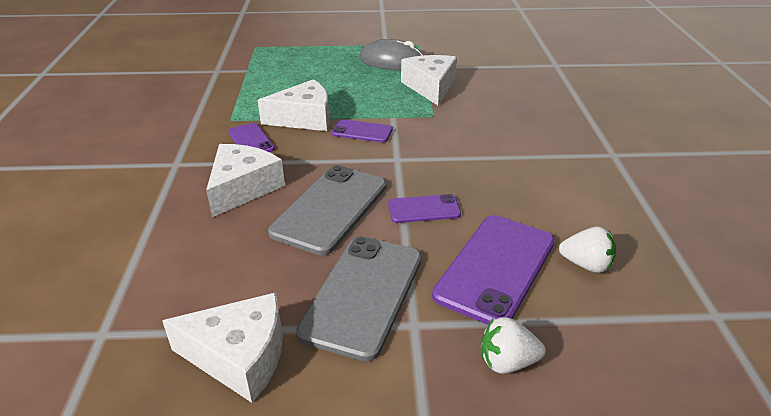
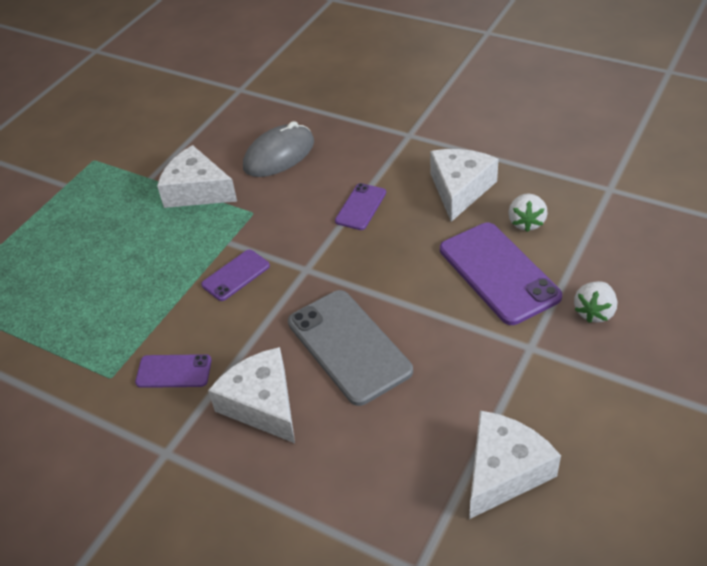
camera: 55 degrees left, 10 degrees up
white cheese [258,79,329,131] -> white cheese moved to [430,149,499,222]
grey phone [296,236,422,362] -> none
grey mouse [359,39,423,70] -> grey mouse moved to [243,121,314,177]
purple phone [388,194,461,223] -> purple phone moved to [335,183,386,230]
white strawberry [559,226,616,273] -> white strawberry turned 135 degrees clockwise [508,193,548,232]

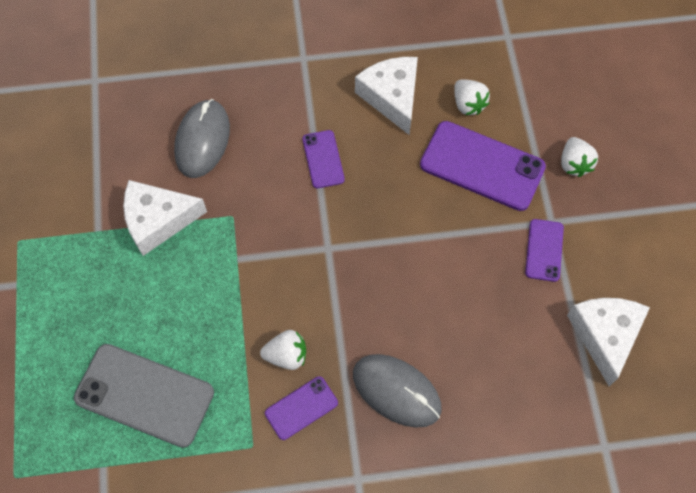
camera: 40 degrees left, 20 degrees up
purple phone [201,250,270,301] -> purple phone moved to [525,219,564,282]
white cheese [208,347,295,443] -> grey mouse [353,354,442,428]
grey phone [288,290,413,406] -> grey phone moved to [74,344,214,448]
none -> white strawberry [260,330,306,370]

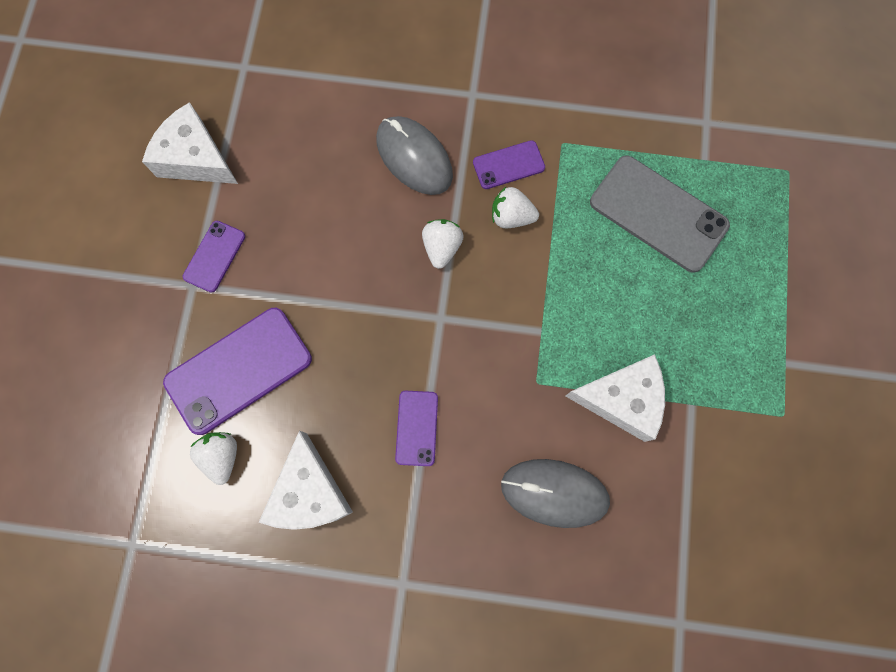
camera: 165 degrees left, 10 degrees up
grey mouse [174,99,230,178] -> grey mouse turned 75 degrees clockwise [501,459,610,528]
purple phone [420,121,546,211] -> purple phone turned 75 degrees counterclockwise [163,308,312,435]
white strawberry [561,137,598,177] -> white strawberry moved to [422,219,464,269]
white cheese [567,298,650,387] -> white cheese turned 105 degrees clockwise [142,102,238,184]

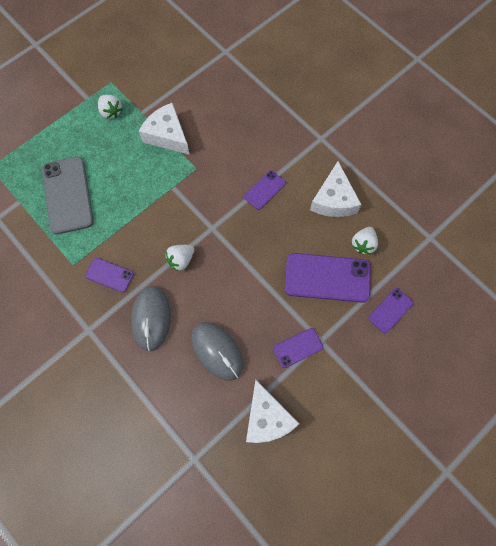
camera: 140 degrees left, 5 degrees down
white cheese [259,431,353,530] -> white cheese turned 150 degrees clockwise [310,161,362,217]
white strawberry [492,187,539,228] -> white strawberry moved to [98,95,122,119]
grey mouse [501,459,610,528] -> grey mouse moved to [191,322,243,381]
none -> purple phone [368,288,413,334]

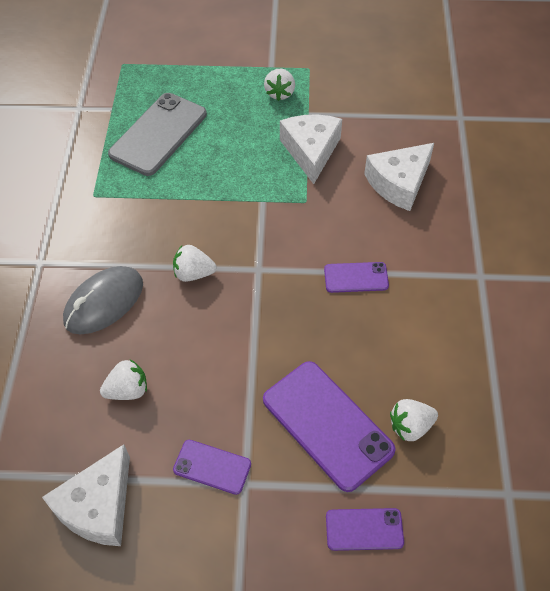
camera: 45 degrees right, 15 degrees down
purple phone [85,258,134,293] -> none
grey mouse [191,322,243,381] -> white strawberry [100,359,147,400]
white cheese [310,161,362,217] -> white cheese moved to [364,143,434,211]

